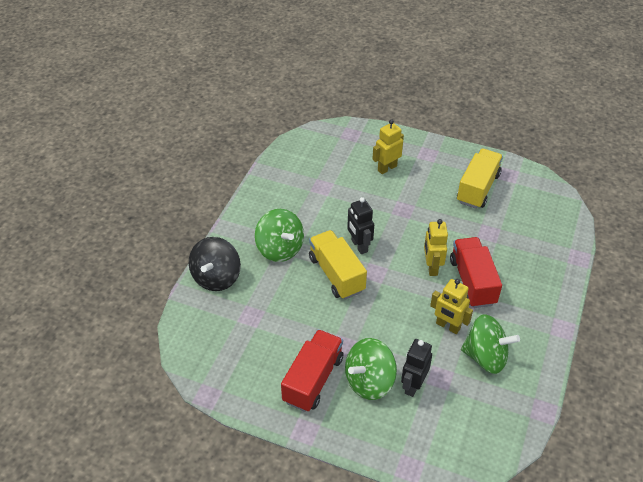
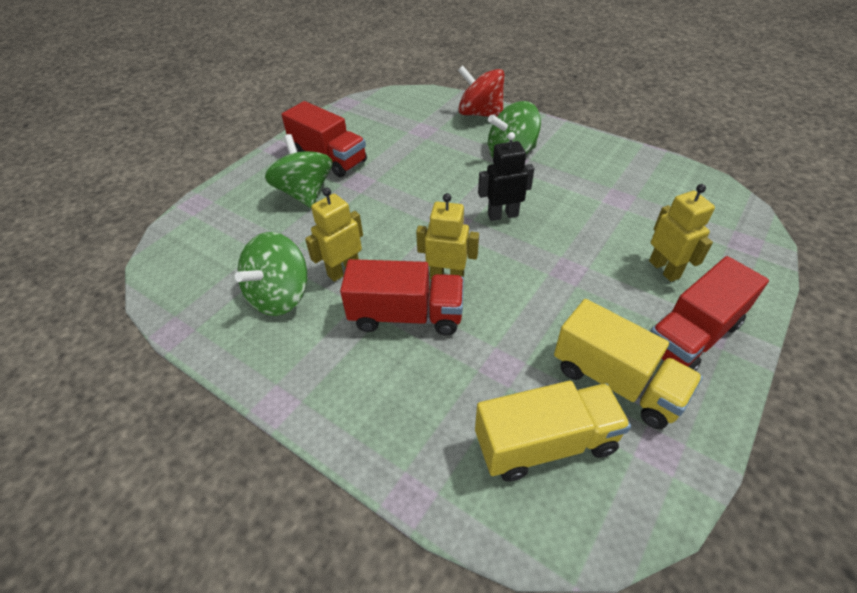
camera: 105 degrees right, 0 degrees up
black spinning top [189,237,241,291] -> red spinning top [458,65,504,117]
yellow truck [309,230,367,300] -> yellow truck moved to [475,381,631,482]
black robot [401,339,432,397] -> none
none -> red truck [650,256,769,371]

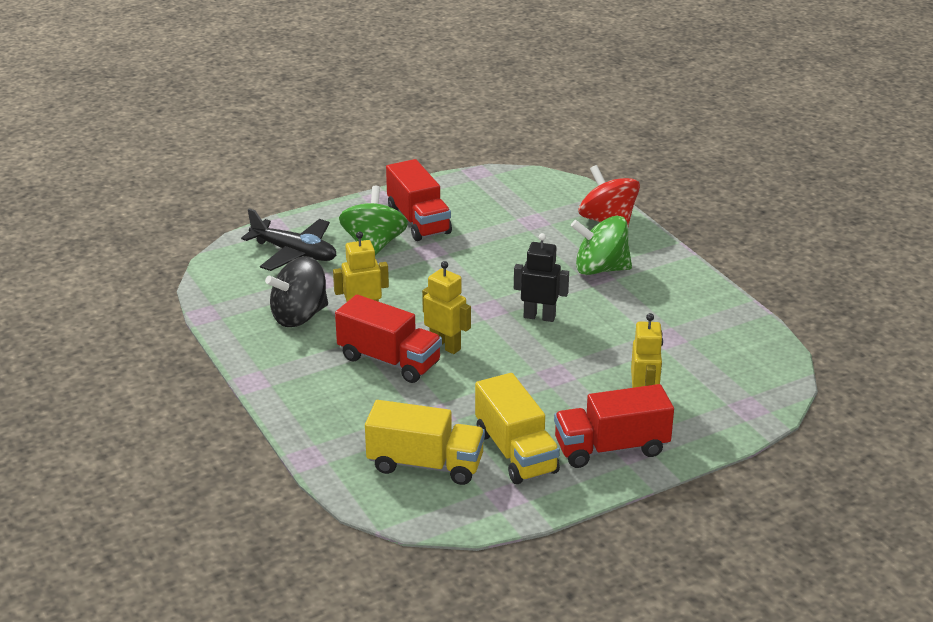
camera: 25 degrees right, 15 degrees down
green spinning top [235,232,307,316] -> black spinning top [265,256,328,327]
none -> black plane [241,209,336,271]

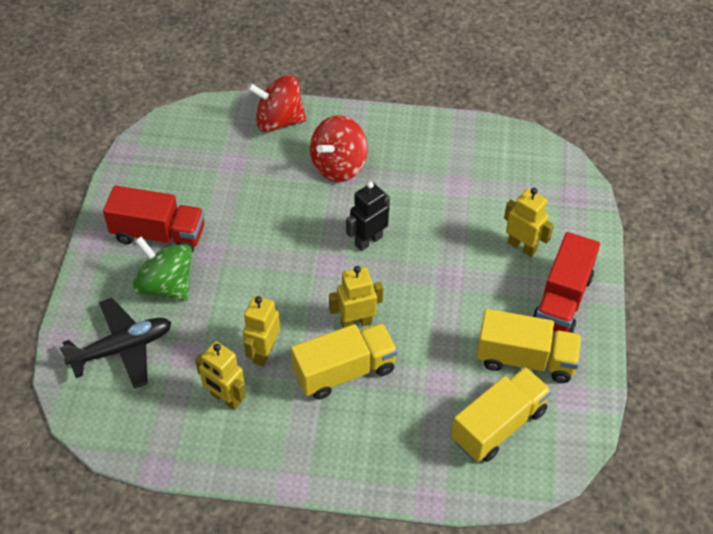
camera: 55 degrees left, 20 degrees up
black spinning top [265,256,328,327] -> yellow robot [195,342,246,410]
red truck [335,294,442,383] -> yellow truck [291,323,398,400]
green spinning top [571,216,632,275] -> red spinning top [310,115,368,182]

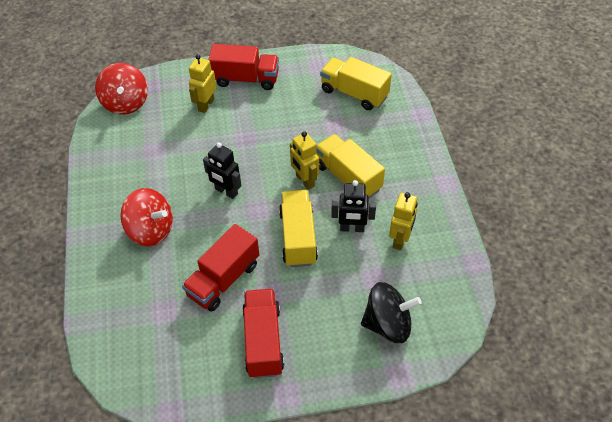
camera: 105 degrees left, 0 degrees up
black plane [59,298,172,388] -> black spinning top [361,282,422,343]
green spinning top [132,237,192,301] -> none
yellow robot [243,295,280,366] -> black robot [331,180,376,232]
red spinning top [247,75,306,132] -> red spinning top moved to [95,63,148,115]
yellow truck [476,309,582,383] -> yellow truck moved to [279,190,318,267]
none -> red truck [182,224,259,311]

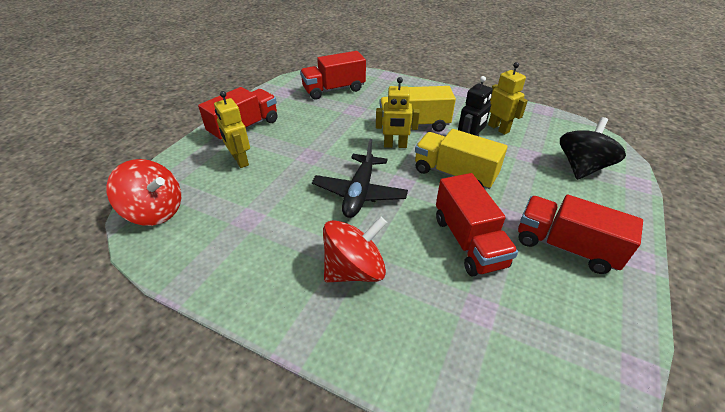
camera: 55 degrees left, 10 degrees down
black robot [203,142,241,199] -> black plane [312,139,408,218]
yellow truck [320,57,392,110] -> red truck [300,51,366,100]

